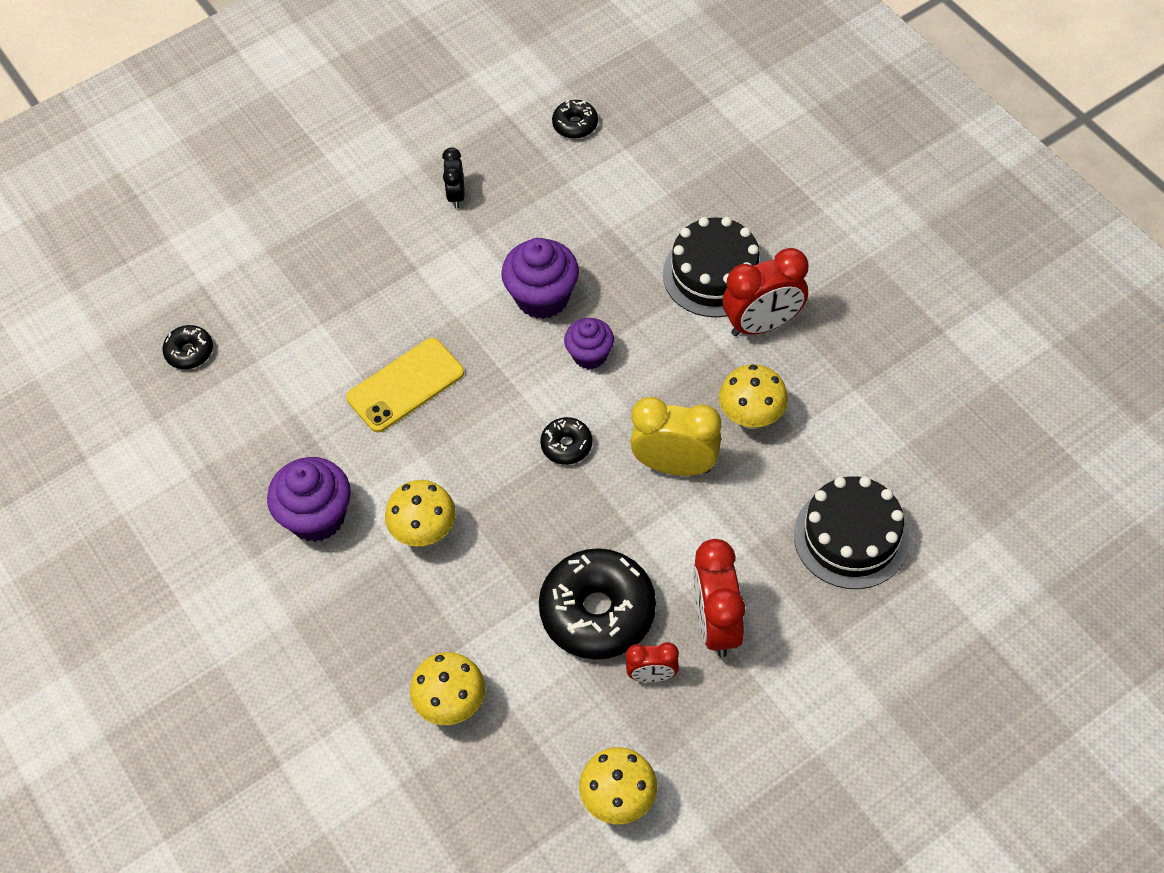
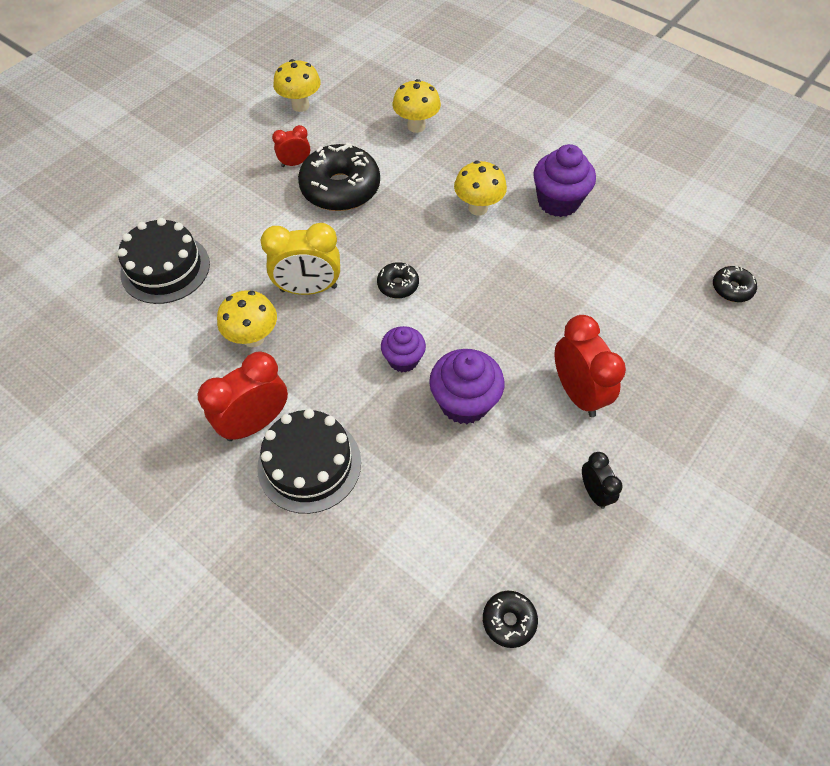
camera: 160 degrees right, 0 degrees up
yellow phone [346,338,464,433] -> none
red clock [693,539,745,657] -> red clock moved to [555,315,626,417]

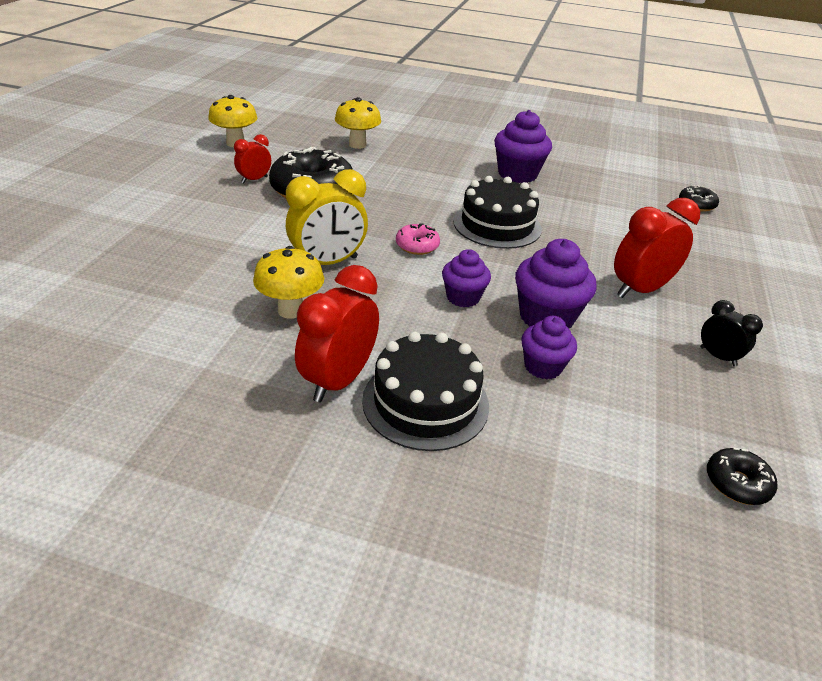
camera: 25 degrees left, 20 degrees down
black cake [118,218,210,304] -> black cake moved to [453,176,542,249]
black donut [377,262,419,298] -> pink donut [396,223,440,255]
yellow mushroom [454,161,507,216] -> none
red clock [555,315,626,417] -> red clock turned 75 degrees counterclockwise [614,198,700,298]
none -> purple cupcake [521,316,577,379]

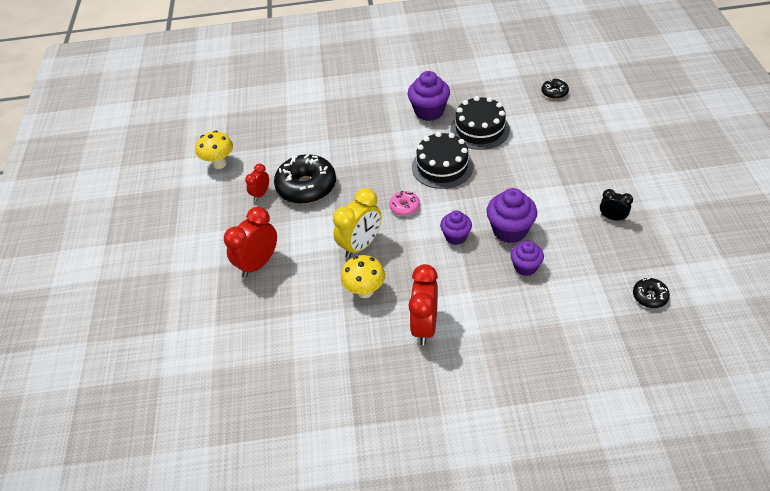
camera: 15 degrees left, 10 degrees up
yellow mushroom [335,97,381,149] -> none
black cake [362,331,489,451] -> black cake moved to [451,96,510,150]
red clock [614,198,700,298] -> red clock moved to [224,207,277,278]

